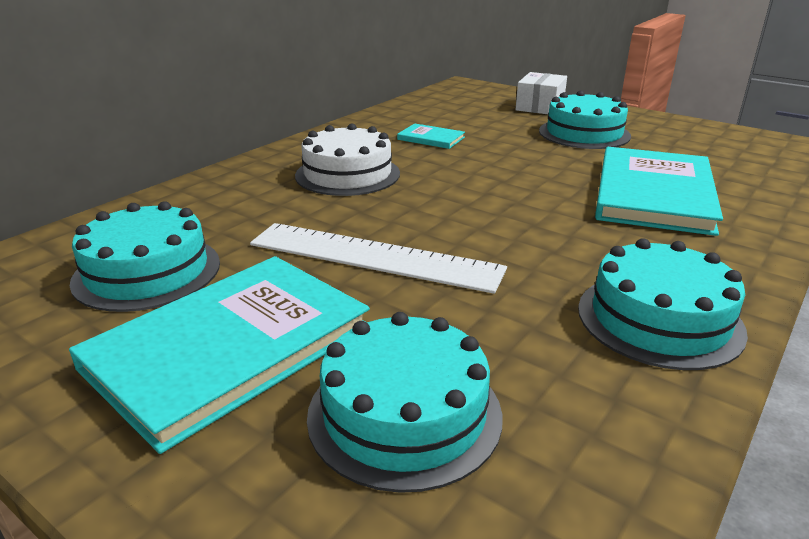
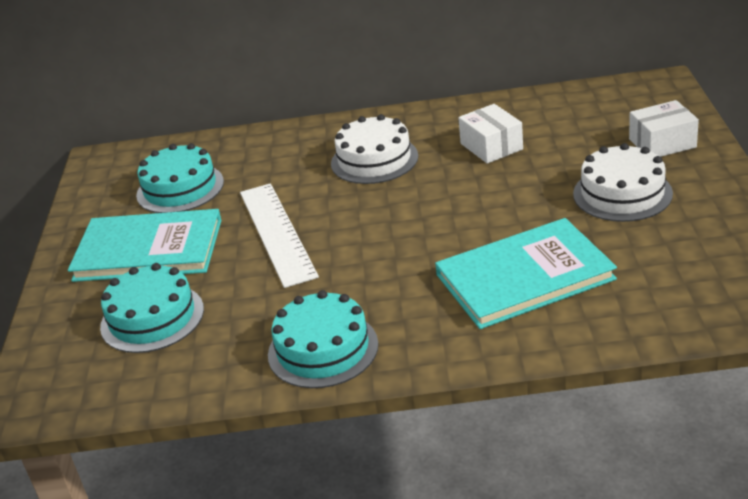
camera: 55 degrees right, 5 degrees up
turquoise book [397,123,465,149] -> white box [458,104,523,164]
turquoise cake [539,91,631,149] -> white cake [573,143,673,222]

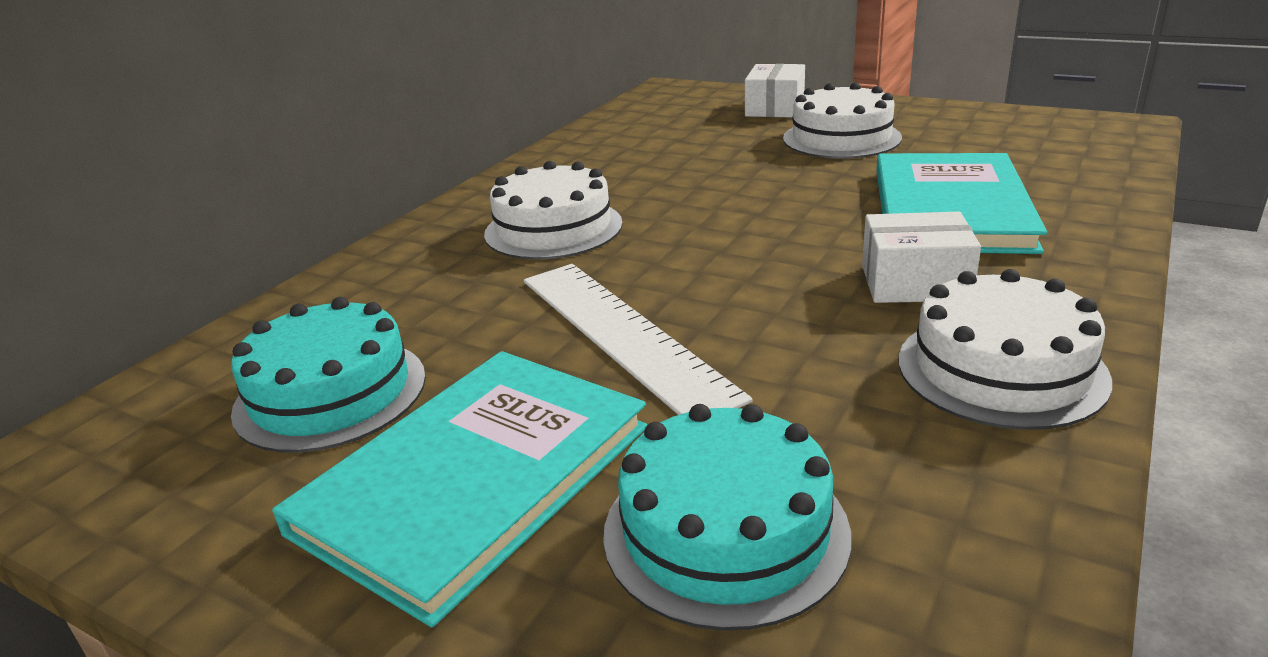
camera: 60 degrees left, 5 degrees down
white ruler [240,183,319,288] -> white ruler turned 45 degrees clockwise [524,264,753,415]
turquoise cake [268,290,378,388] -> white cake [898,269,1112,430]
white box [458,104,523,164] -> white box moved to [862,212,981,303]

